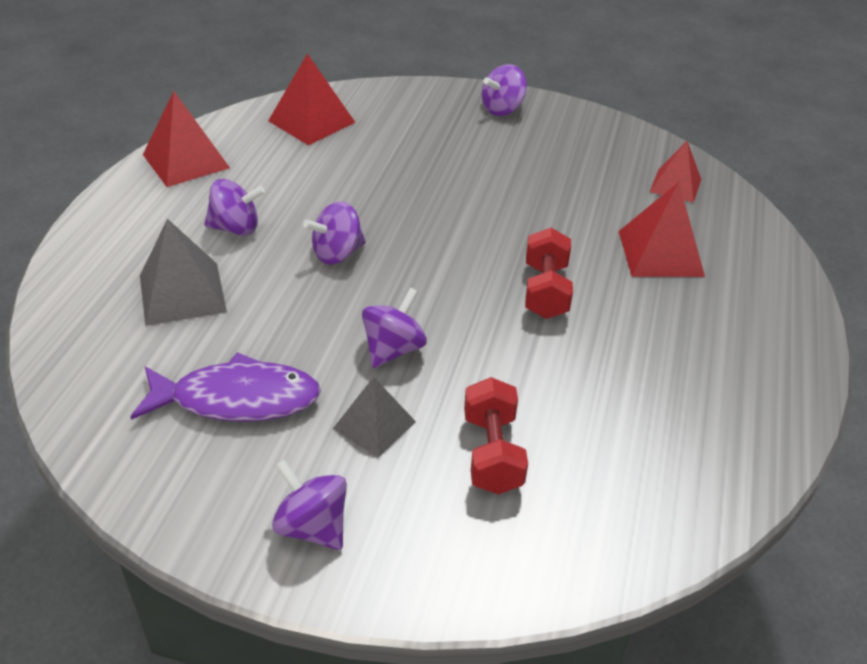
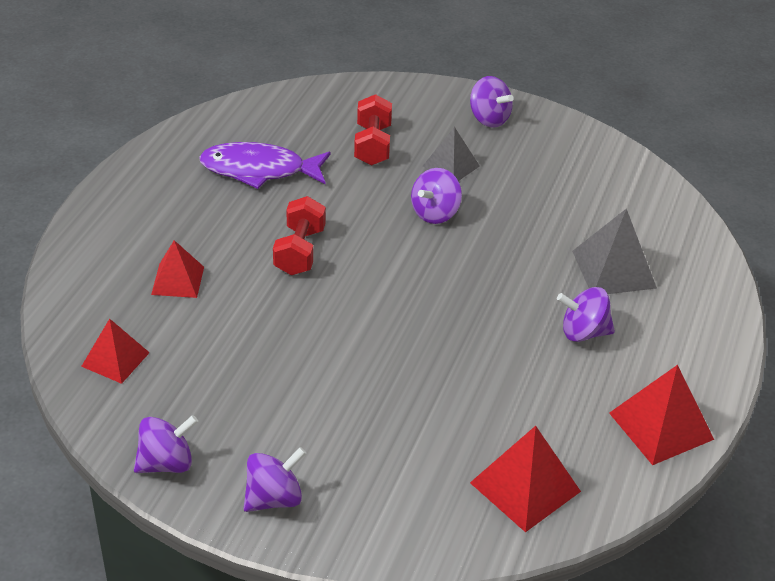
camera: 175 degrees left, 0 degrees up
purple fish [130,352,321,422] -> purple fish moved to [199,142,330,189]
purple spinning top [303,201,366,265] -> purple spinning top moved to [134,415,198,473]
red pyramid [619,182,705,277] -> red pyramid [151,240,204,298], size x0.66

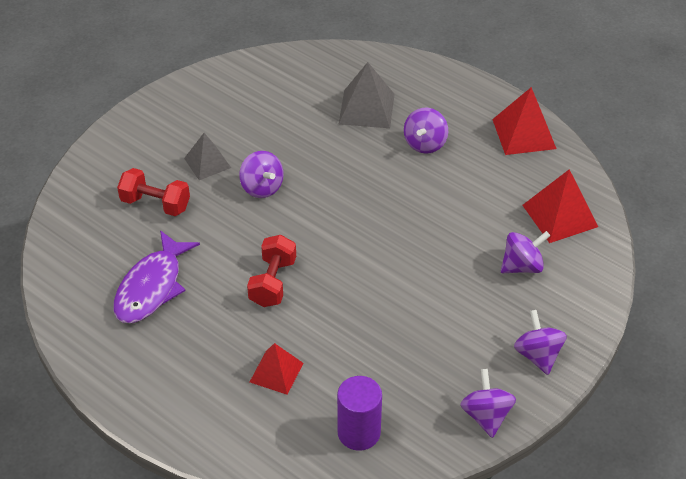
camera: 70 degrees left, 5 degrees up
red pyramid [81,319,150,384] -> purple cylinder [337,376,382,451]
red dumbbell [273,196,326,275] -> red dumbbell turned 75 degrees clockwise [247,235,296,307]
purple spinning top [470,76,514,128] -> purple spinning top moved to [501,231,550,273]

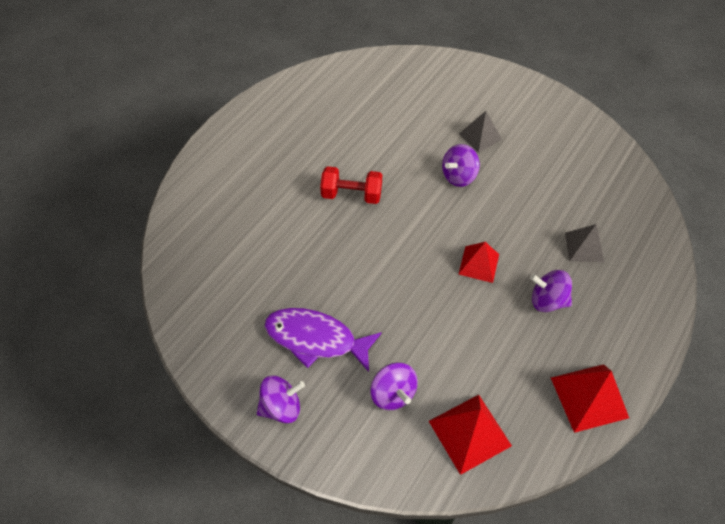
camera: 85 degrees right, 10 degrees up
purple fish [113,230,200,323] -> purple fish moved to [265,308,382,372]
red dumbbell [117,168,190,216] -> none
red pyramid [250,343,303,395] -> red pyramid moved to [458,242,499,283]
purple cylinder [337,376,382,451] -> none
grey pyramid [339,62,395,128] -> grey pyramid [565,224,604,262], size x0.66
purple spinning top [460,369,516,438] -> none

